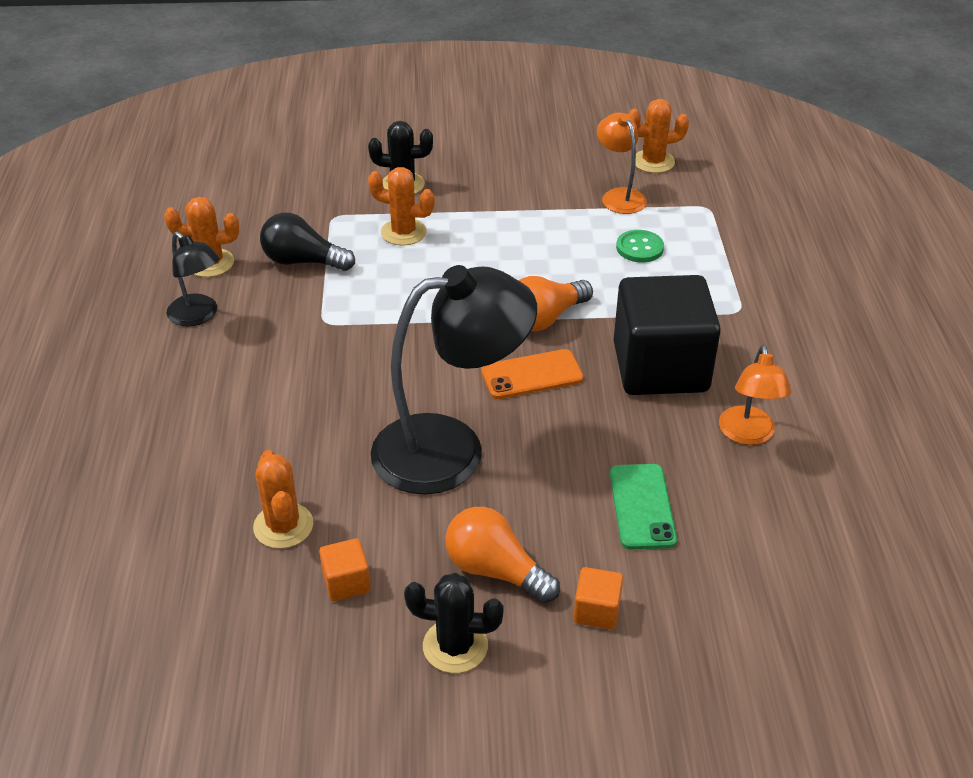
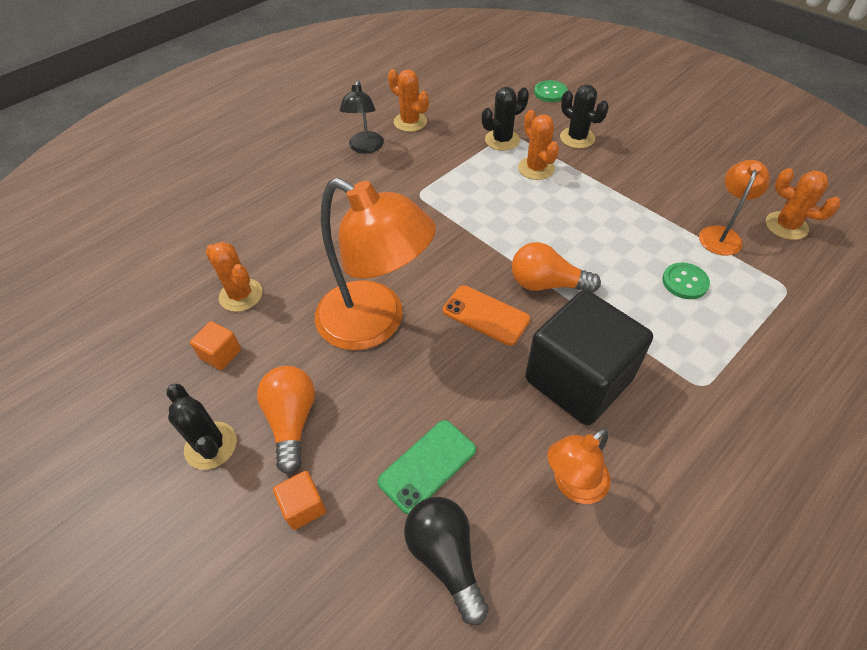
camera: 50 degrees right, 10 degrees up
orange cactus [253,450,313,549] -> orange cactus turned 75 degrees counterclockwise [206,242,262,312]
black light bulb [260,212,355,271] -> black light bulb moved to [404,497,489,625]
black lamp [371,265,537,495] -> orange lamp [315,178,436,350]
none -> black cactus [482,87,529,151]
none -> green button [534,80,568,102]

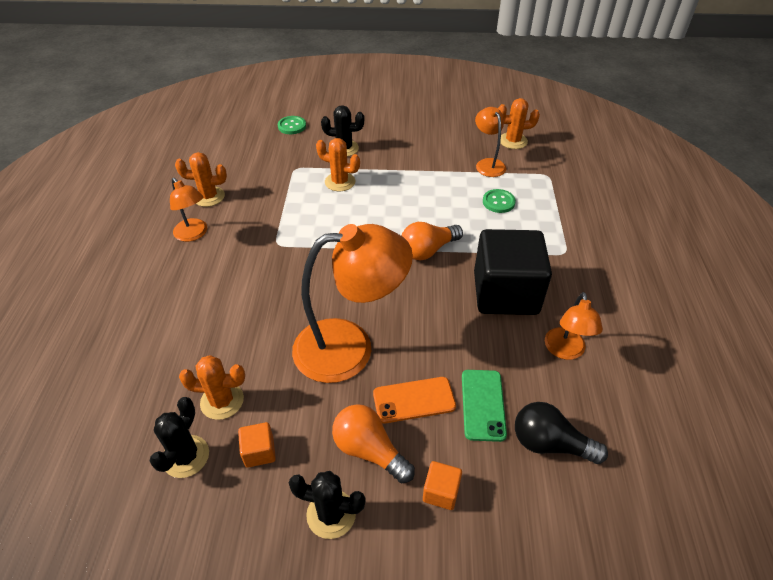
camera: 45 degrees left, 5 degrees down
black lamp [340,80,384,154] -> orange lamp [170,178,207,242]
orange phone [443,285,530,346] -> orange phone moved to [373,377,456,423]
black cactus [482,87,529,151] -> black cactus moved to [149,397,209,478]

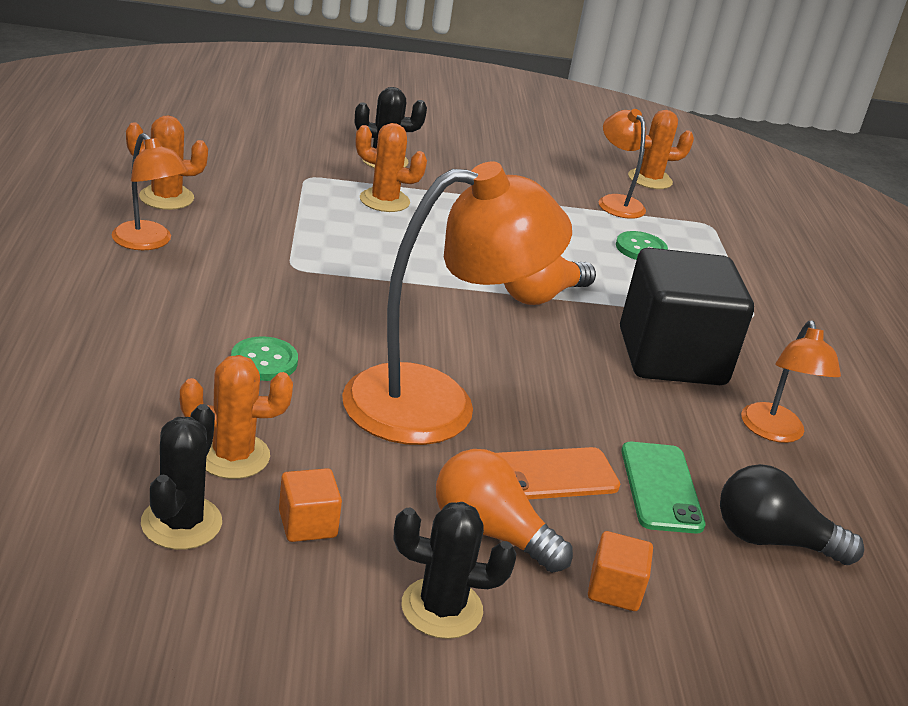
camera: 10 degrees left, 15 degrees down
green button [278,116,306,134] -> green button moved to [231,336,298,381]

